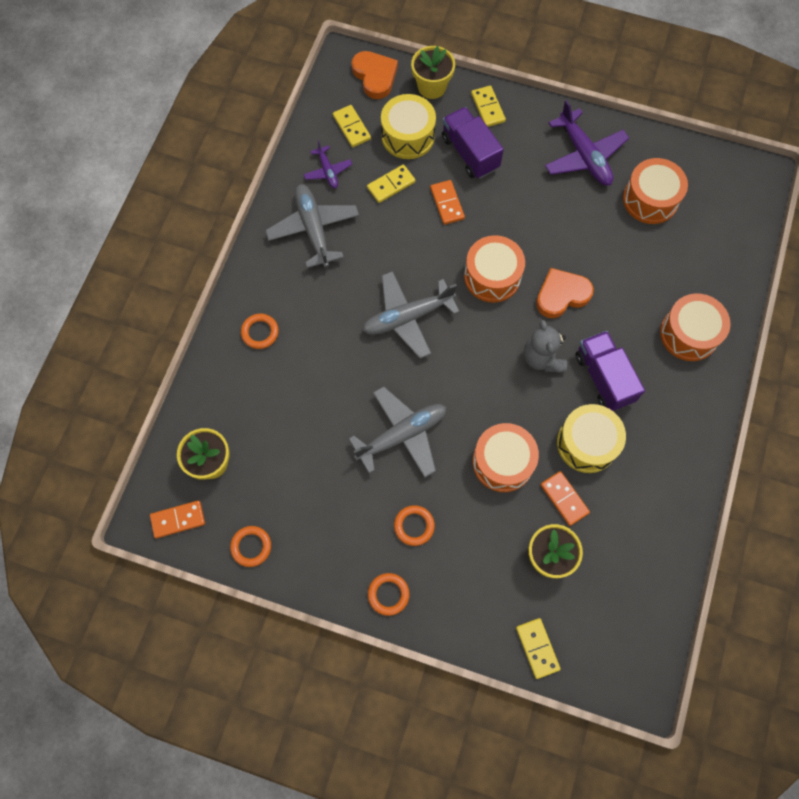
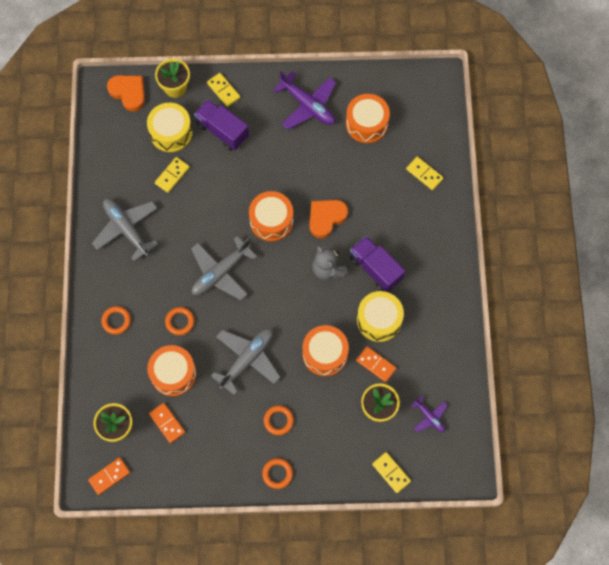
camera: 20 degrees left, 0 degrees up
orange ring [230,526,271,567] -> orange ring moved to [165,307,194,335]
purple plane [304,140,352,188] -> purple plane moved to [410,395,448,432]
yellow domino [333,105,371,147] -> yellow domino moved to [406,157,444,190]
orange domino [430,180,465,225] -> orange domino moved to [149,403,185,443]
orange drum [660,293,731,361] -> orange drum moved to [147,345,196,396]

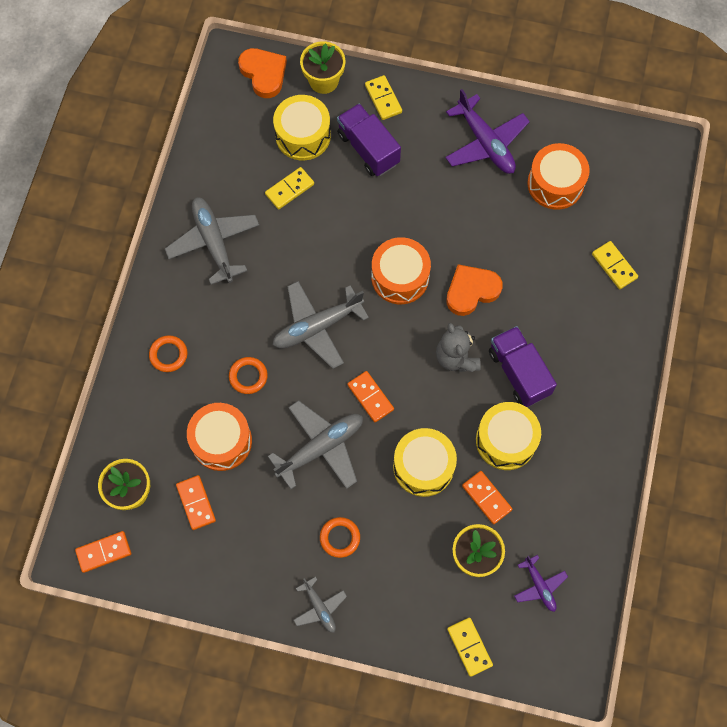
camera: 15 degrees right, 0 degrees up
orange ring [262,458,293,489] -> grey plane [294,577,347,633]
orange drum [302,325,349,376] -> yellow drum [393,428,457,497]
none -> orange domino [347,371,394,422]

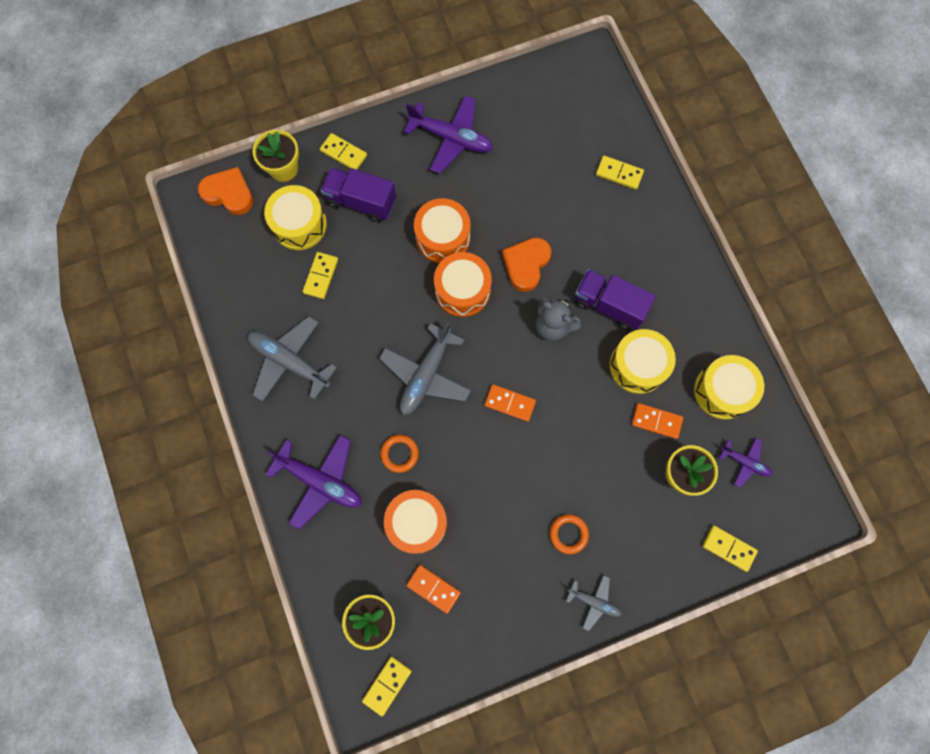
camera: 35 degrees left, 5 degrees up
orange domino [75,531,131,573] -> yellow domino [362,656,412,716]
orange ring [149,335,187,372] -> purple plane [265,435,362,529]
grey plane [268,400,363,489] -> none
yellow drum [393,428,457,497] -> yellow drum moved to [694,355,764,420]
orange drum [527,143,590,210] -> orange drum moved to [414,198,471,263]

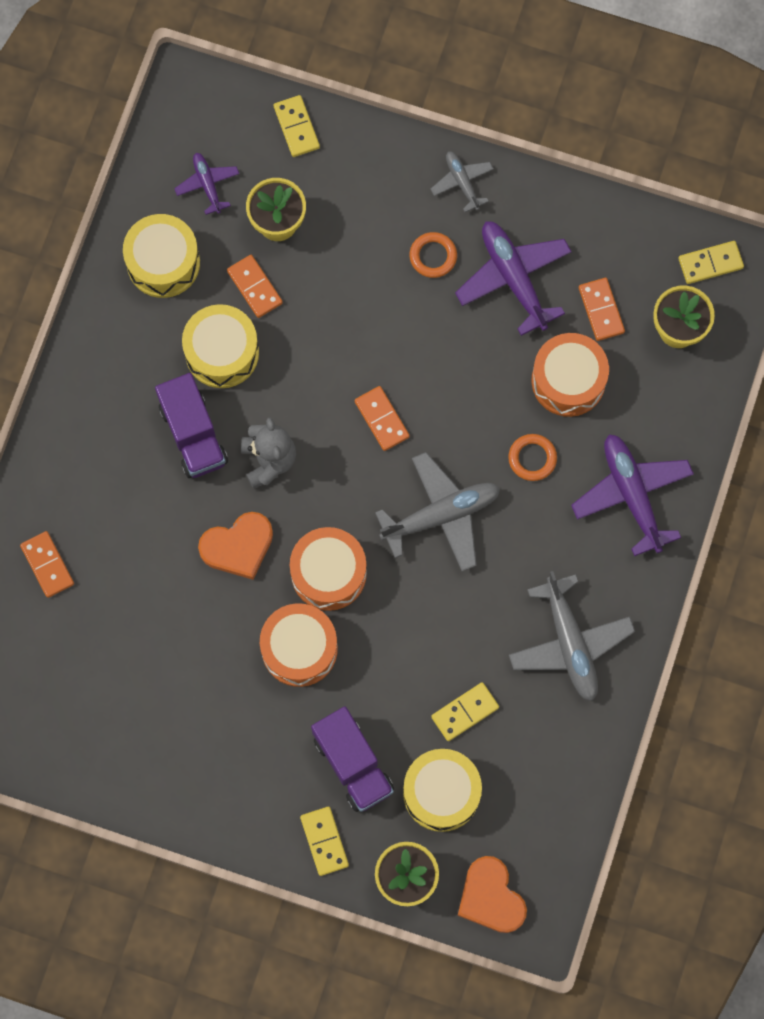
camera: 140 degrees left, 0 degrees up
purple plane [404,95,493,174] -> purple plane moved to [455,221,572,336]
yellow domino [596,156,644,190] -> orange domino [20,531,74,598]

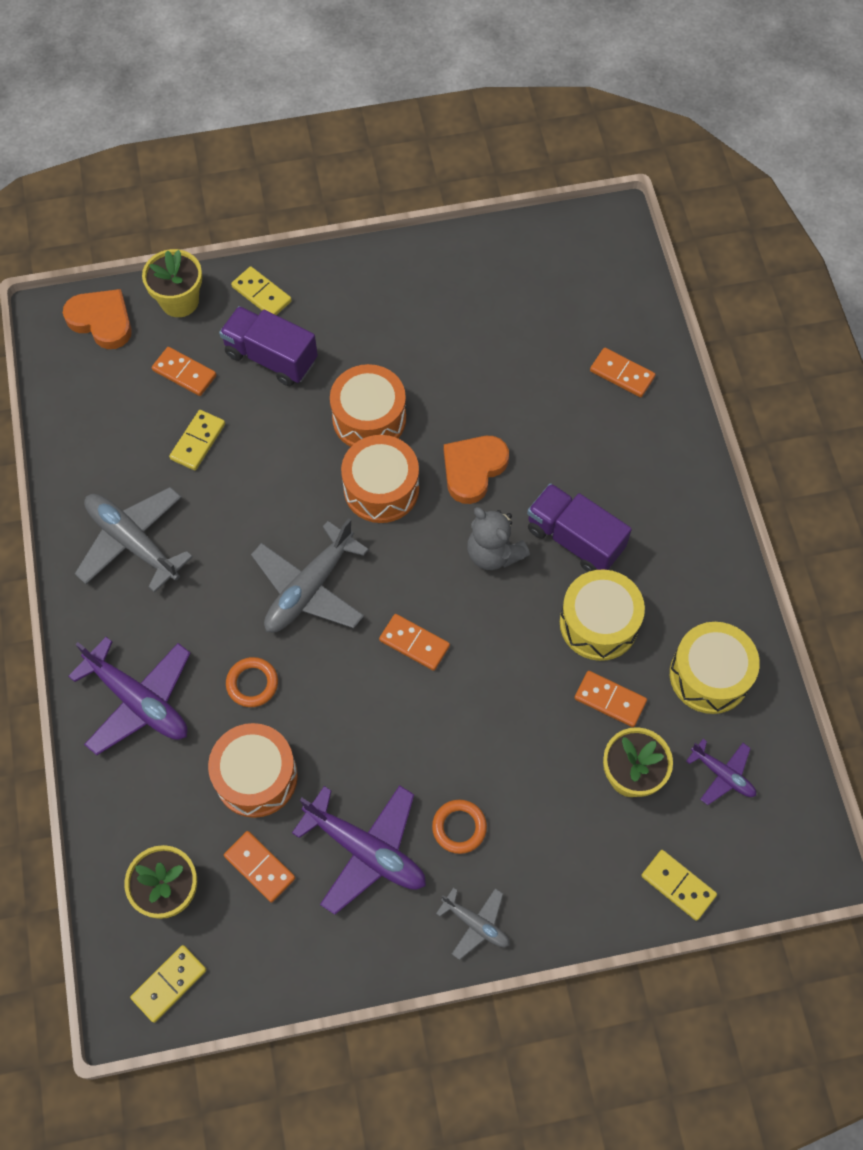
camera: 150 degrees right, 10 degrees down
yellow drum [403,749,482,832] -> orange domino [152,347,216,396]

